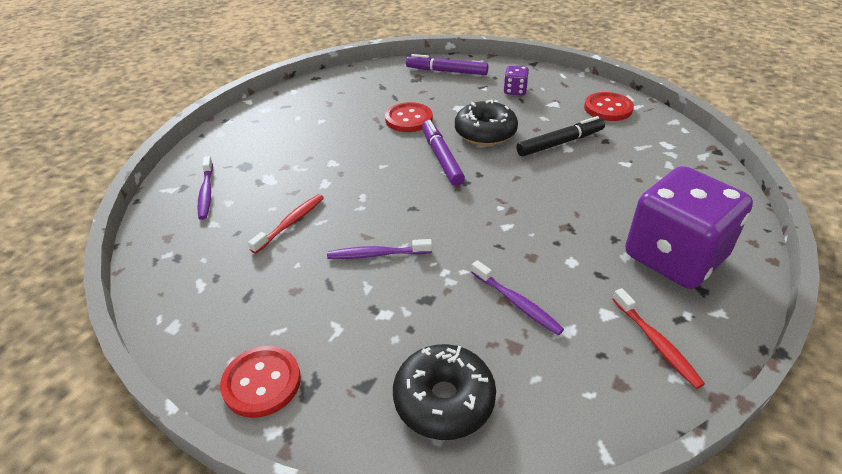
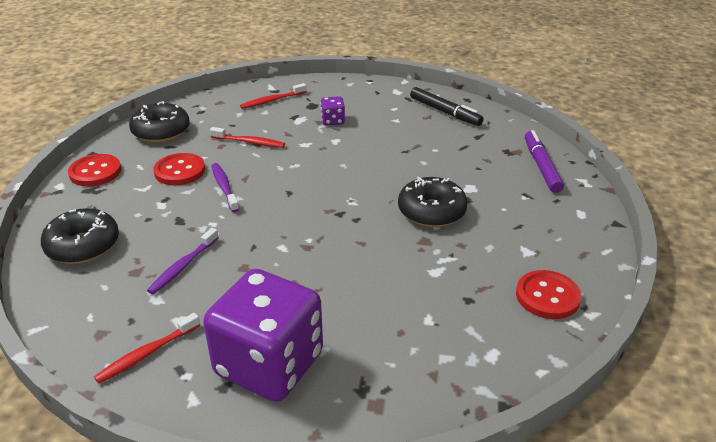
camera: 70 degrees right, 5 degrees down
purple toothbrush [197,156,213,220] -> red toothbrush [240,83,307,109]
red button [385,102,433,132] -> red button moved to [153,153,205,185]
purple marker [422,120,465,186] -> none
purple dice [504,66,529,95] -> purple dice moved to [321,96,345,125]
black marker [516,116,605,156] -> black marker moved to [410,87,483,126]
none -> black donut [129,101,190,143]

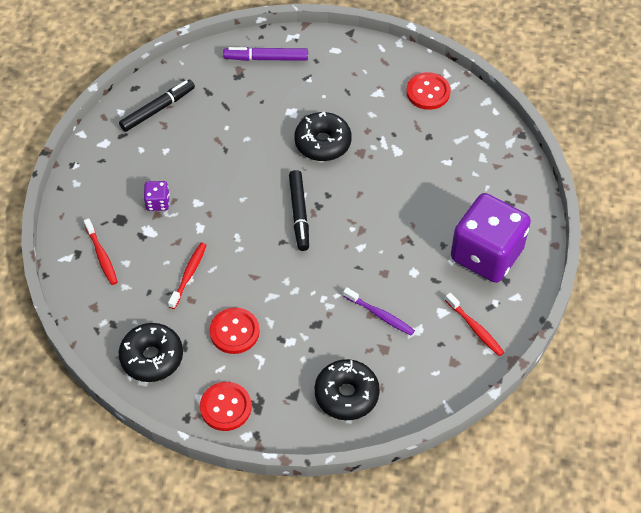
camera: 85 degrees left, 20 degrees up
purple toothbrush [212,163,239,212] -> none
none -> black marker [289,170,309,251]

